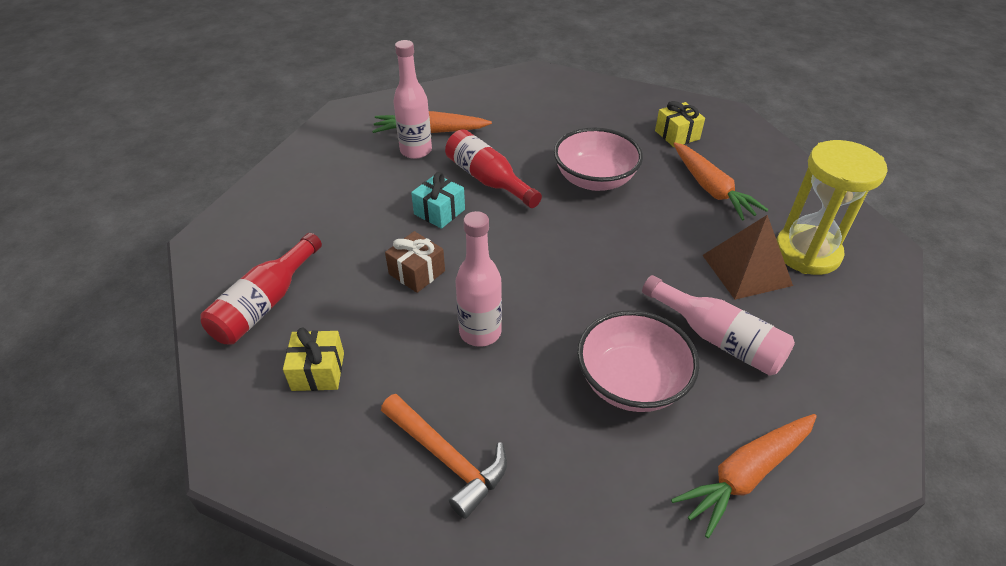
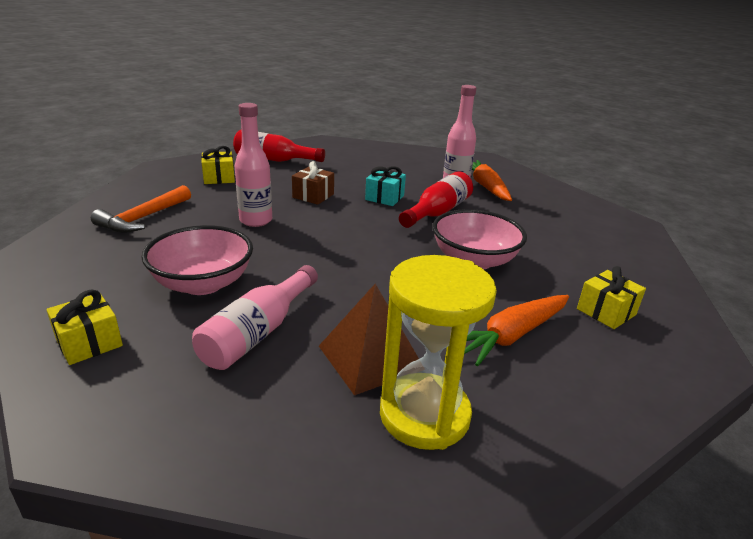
camera: 75 degrees right, 15 degrees down
orange carrot [671,414,817,538] -> yellow gift [46,289,123,365]

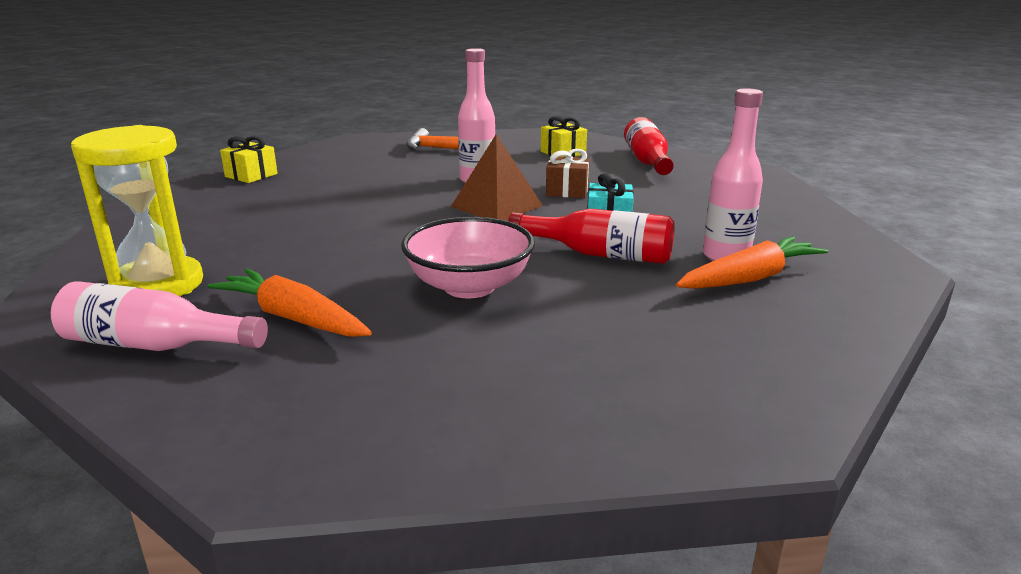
camera: 75 degrees right, 5 degrees down
pink bowl [142,225,253,295] -> none
pink bottle [192,265,318,370] -> pink bottle moved to [51,281,268,351]
brown pyramid [319,284,419,395] -> brown pyramid moved to [451,134,543,220]
yellow gift [577,266,646,329] -> none

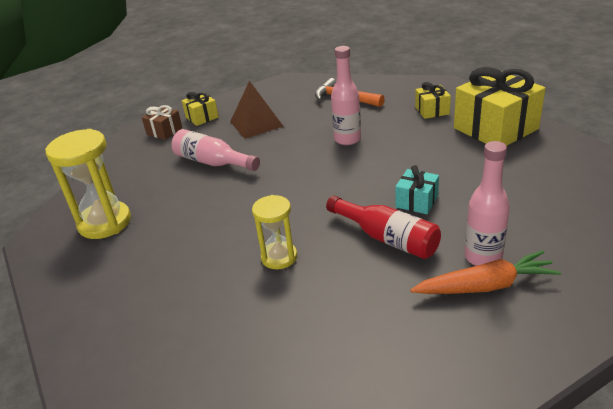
camera: 25 degrees right, 10 degrees up
pink bottle [51,281,268,351] -> pink bottle moved to [172,129,260,171]
orange carrot [207,268,372,337] -> none
pink bowl [401,217,535,298] -> yellow hourglass [252,195,297,269]
brown pyramid [451,134,543,220] -> brown pyramid moved to [230,81,284,139]
brown gift [546,149,590,198] -> brown gift moved to [142,105,182,140]
red bottle [624,117,674,175] -> yellow gift [454,67,546,146]

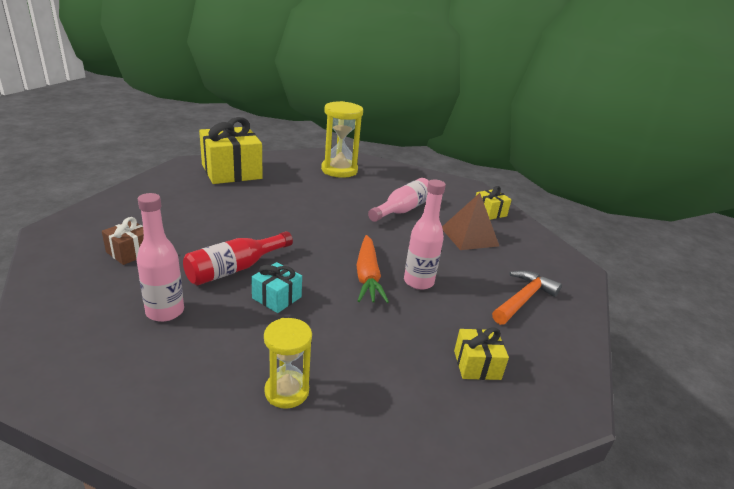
camera: 90 degrees right, 5 degrees down
brown gift [142,105,182,140] -> brown gift moved to [102,217,144,265]
yellow hourglass [252,195,297,269] -> yellow hourglass moved to [264,318,312,409]
orange carrot [410,250,561,294] -> orange carrot moved to [356,235,389,303]
yellow gift [454,67,546,146] -> yellow gift moved to [199,117,263,184]

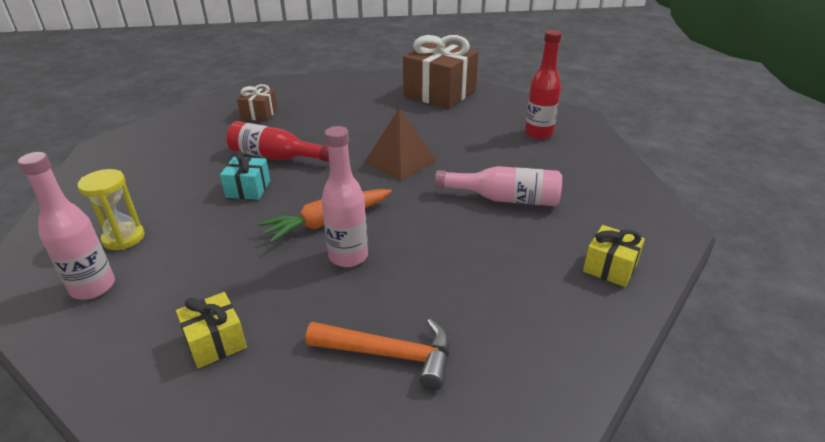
camera: 65 degrees right, 5 degrees up
pink bottle [137,193,184,322] -> pink bottle moved to [18,152,115,299]
yellow gift [199,117,263,184] -> brown gift [403,35,478,109]
yellow hourglass [321,101,363,178] -> red bottle [525,30,562,139]
brown pyramid [442,193,499,250] -> brown pyramid moved to [364,108,437,181]

